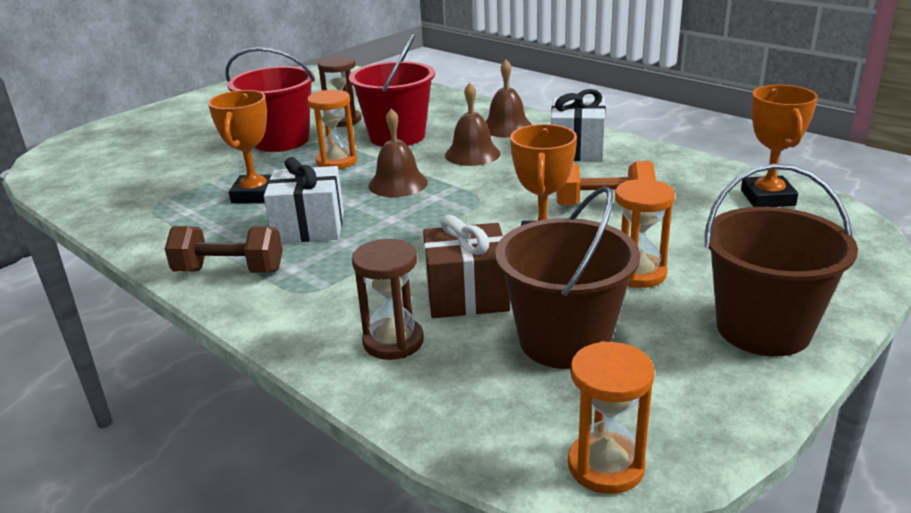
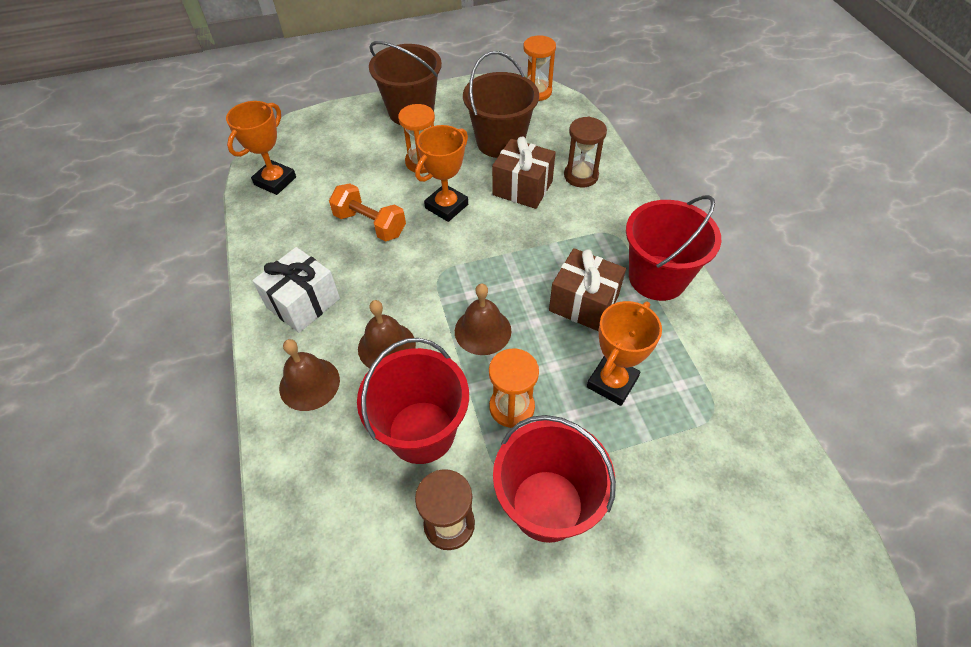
camera: 150 degrees left, 25 degrees up
brown dumbbell [165,226,283,273] -> red bucket [626,195,721,301]
white gift [264,157,344,243] -> brown gift [549,248,626,331]

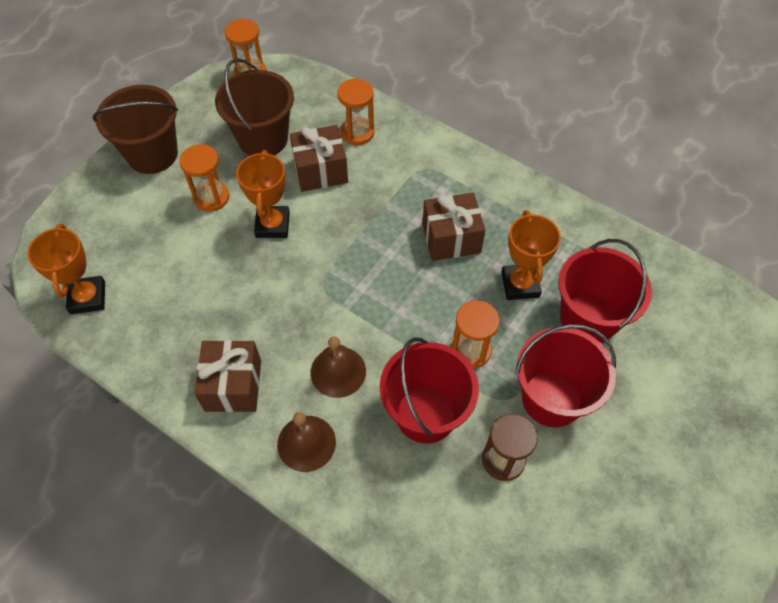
camera: 40 degrees left, 5 degrees up
white gift [252,247,340,333] -> brown gift [194,340,261,412]
orange dumbbell [329,183,406,241] -> none
brown bell [455,283,512,355] -> none
brown hourglass [564,117,607,187] -> orange hourglass [337,79,374,145]
red bucket [626,195,721,301] -> red bucket moved to [559,239,652,343]

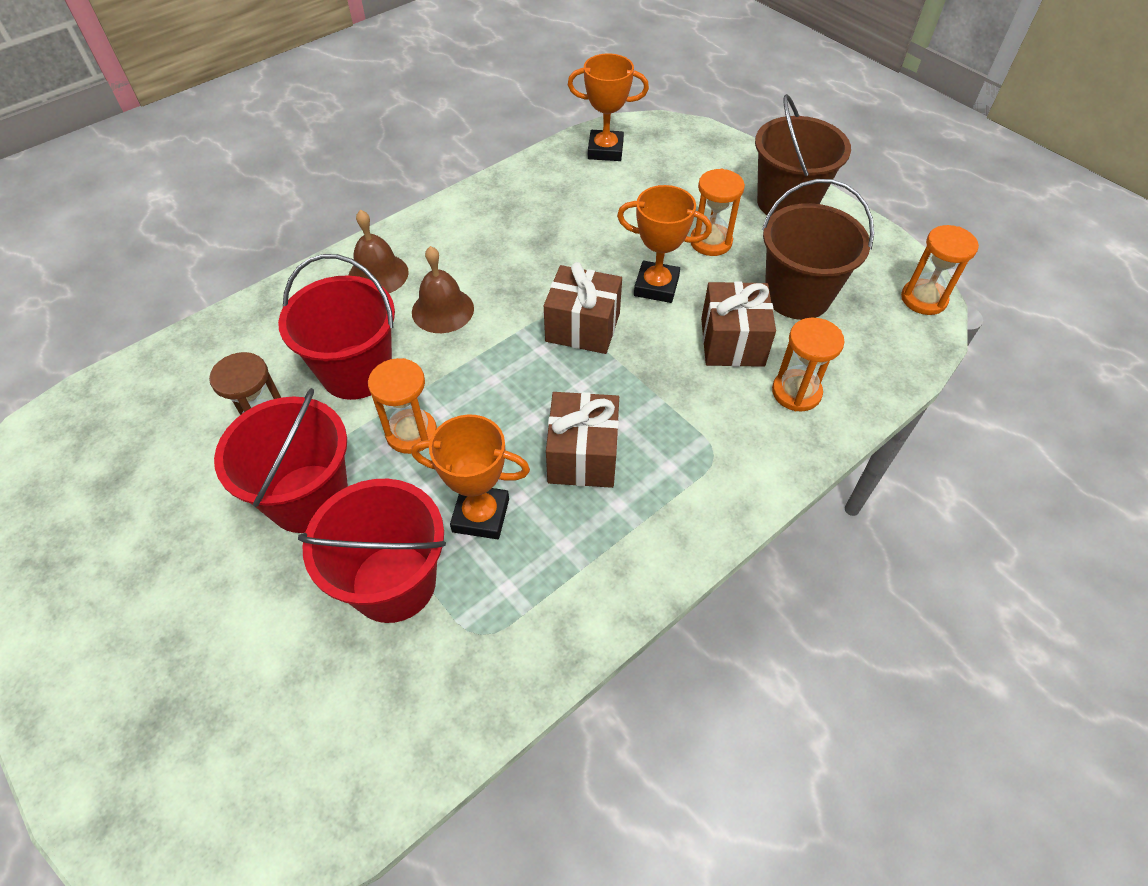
camera: 105 degrees right, 5 degrees down
brown gift [194,340,261,412] -> brown gift moved to [544,262,622,354]

